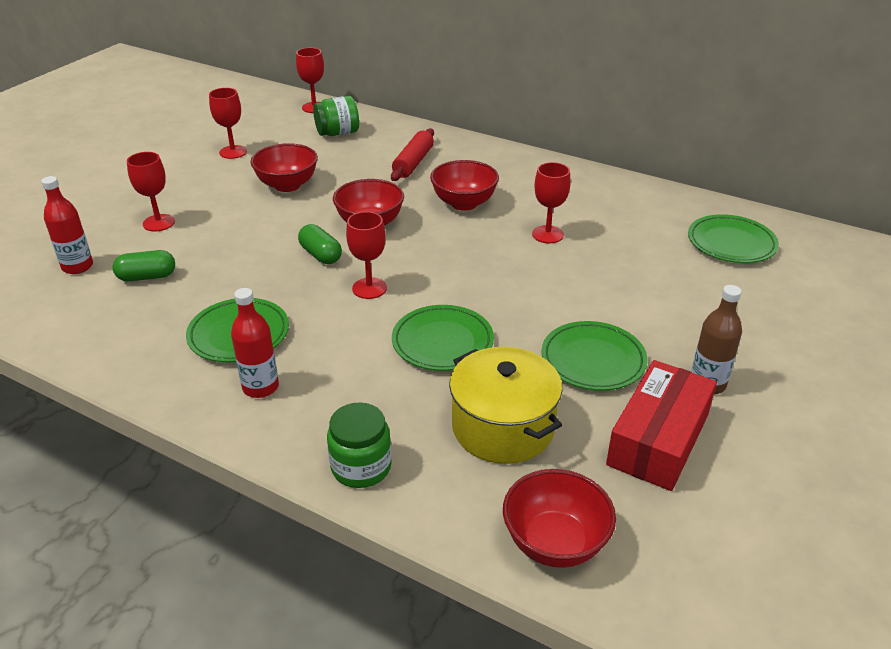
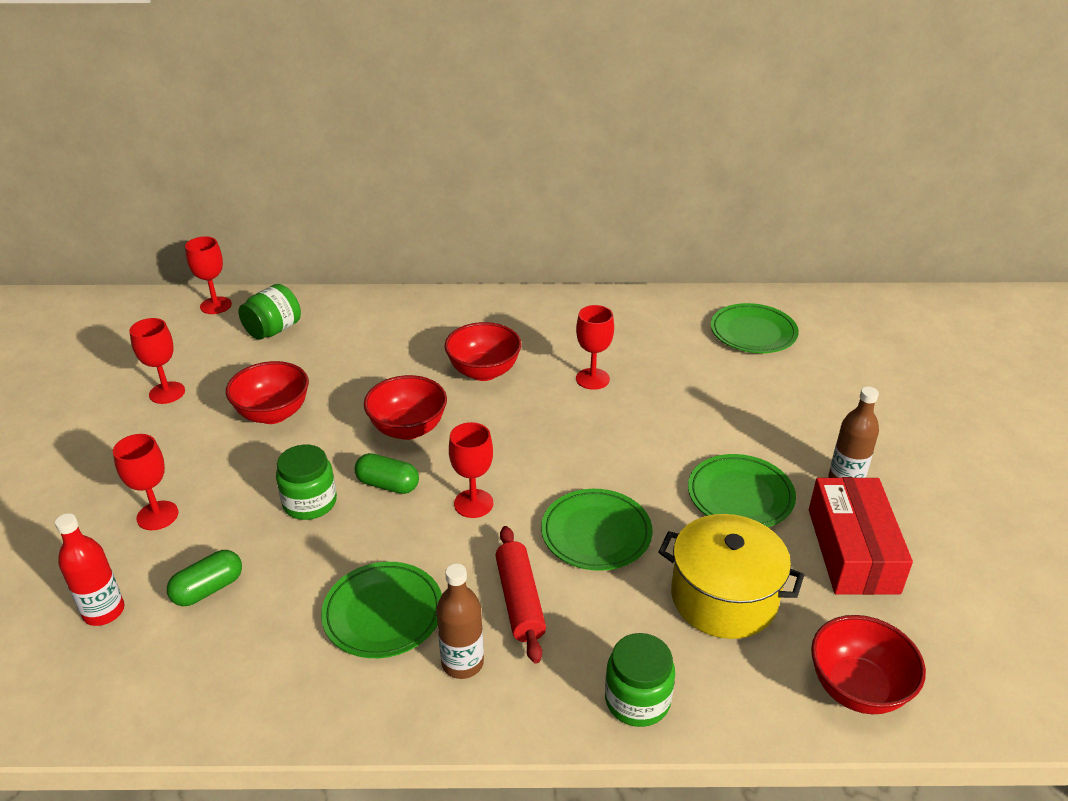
camera: 30 degrees left, 0 degrees up
red bottle [231,288,279,398] -> brown bottle [436,564,484,679]
red rolling pin [391,129,434,181] -> red rolling pin moved to [495,526,546,664]
none -> green jar [276,444,337,520]

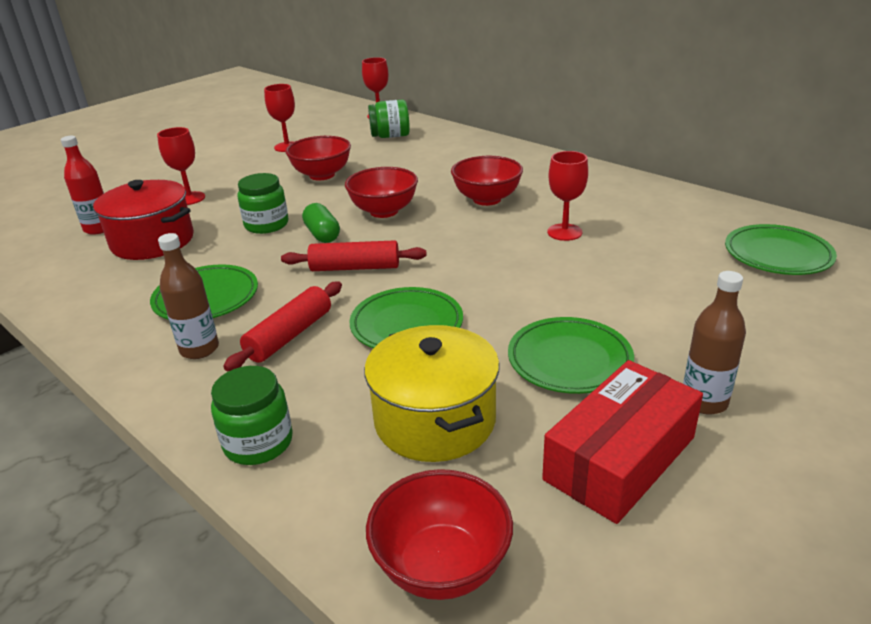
camera: 45 degrees right, 5 degrees down
green capsule [167,550,242,606] -> red pot [93,180,194,260]
red goblet [449,422,493,518] -> red rolling pin [281,240,426,271]

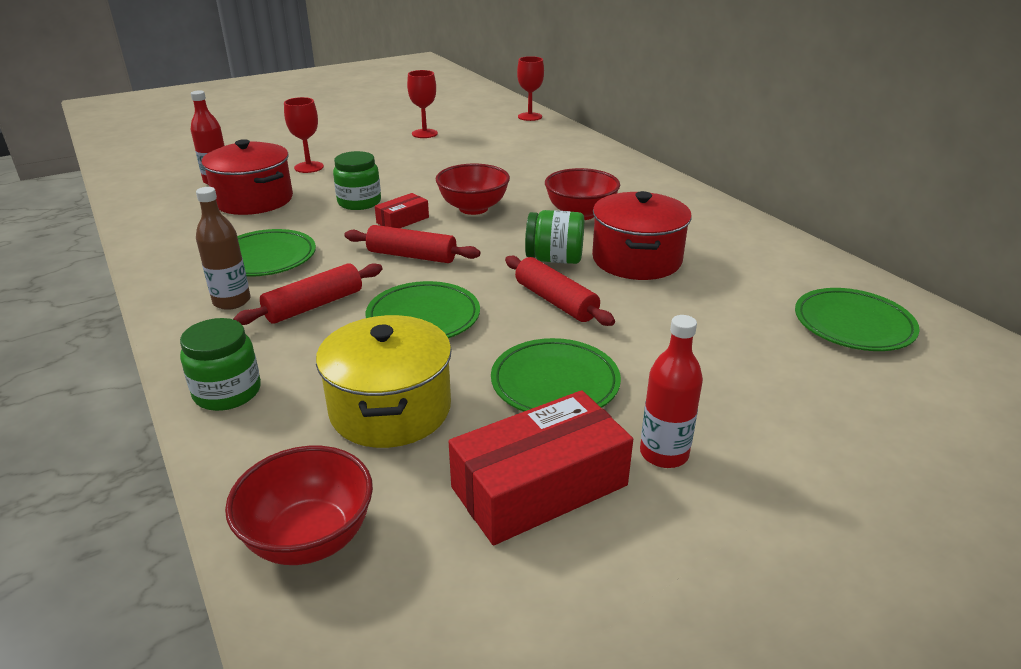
camera: 15 degrees right, 0 degrees up
red bowl [285,136,351,180] -> none
green capsule [302,203,340,243] -> red box [375,193,429,228]
green jar [368,100,410,138] -> green jar moved to [525,210,584,264]
red goblet [547,151,588,241] -> red pot [592,191,692,280]
brown bottle [683,271,746,414] -> red bottle [640,315,703,468]
none -> red rolling pin [505,256,615,326]

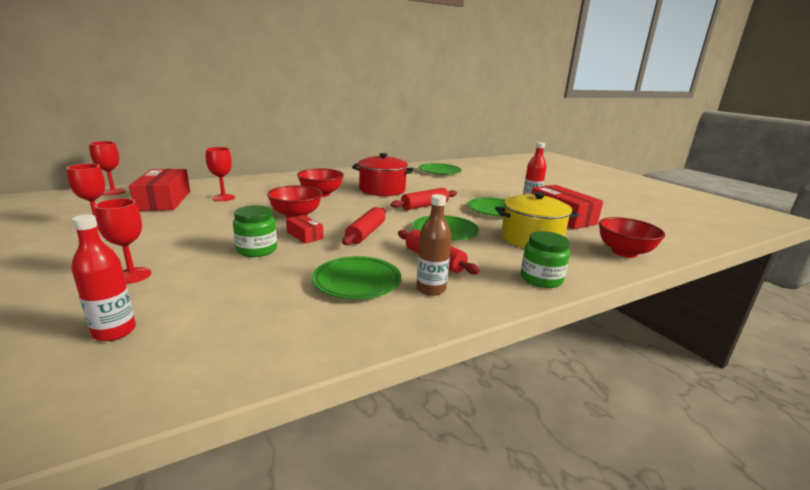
camera: 90 degrees left, 10 degrees down
red pot [202,139,293,215] -> none
green jar [525,210,584,264] -> none
none -> red box [129,169,190,211]
none -> red goblet [206,147,235,201]

